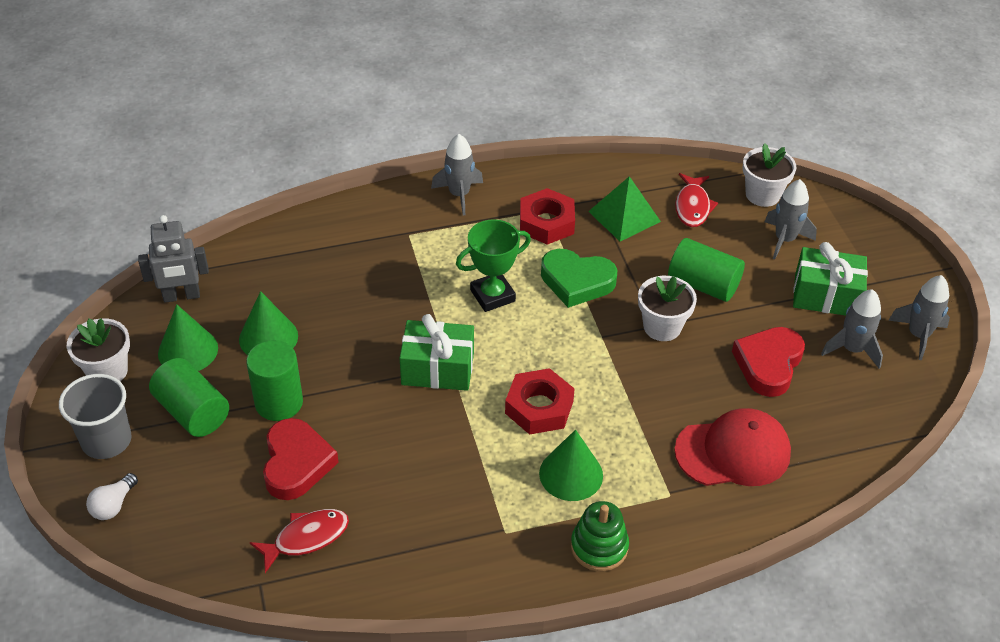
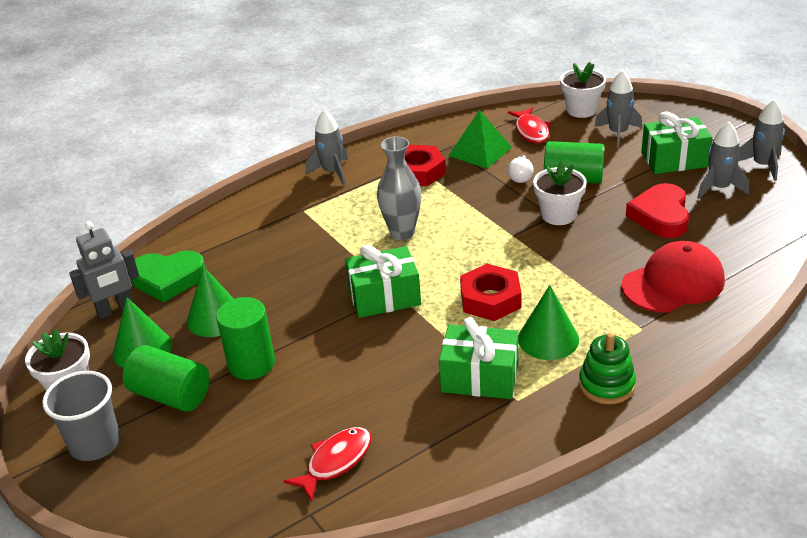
camera: 15 degrees left, 10 degrees down
white light bulb [86,473,138,520] -> white light bulb moved to [508,155,534,183]
red heart [263,418,339,500] -> none
green trophy [456,219,531,312] -> grey vase [377,136,421,240]
green heart [541,249,617,308] -> green heart moved to [131,251,205,303]
none -> green gift [439,317,519,399]

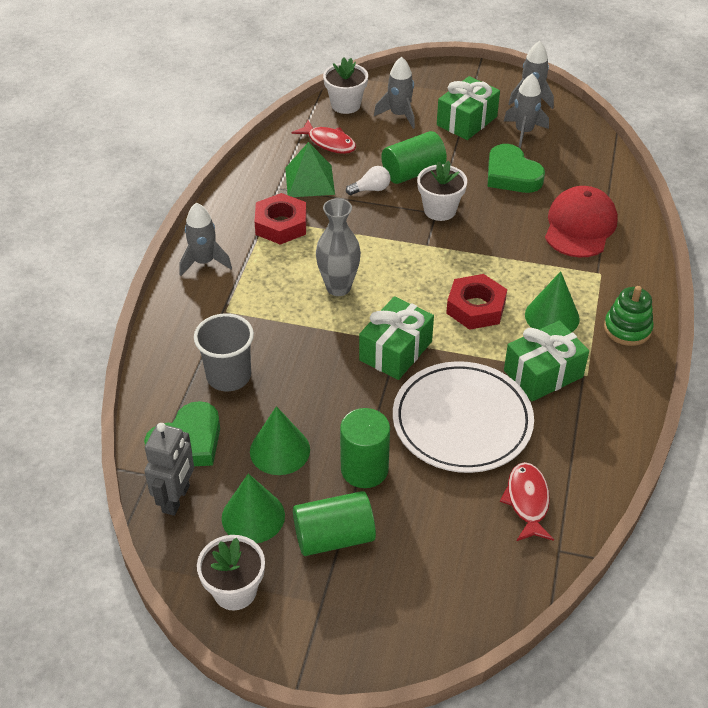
camera: 45 degrees left, 10 degrees up
grey cup [42,371,120,461] -> grey cup moved to [194,313,254,391]
white light bulb [508,155,534,183] -> white light bulb turned 75 degrees counterclockwise [346,166,390,195]
red heart [626,183,689,238] -> green heart [488,144,545,193]
none -> white plate [393,361,534,473]

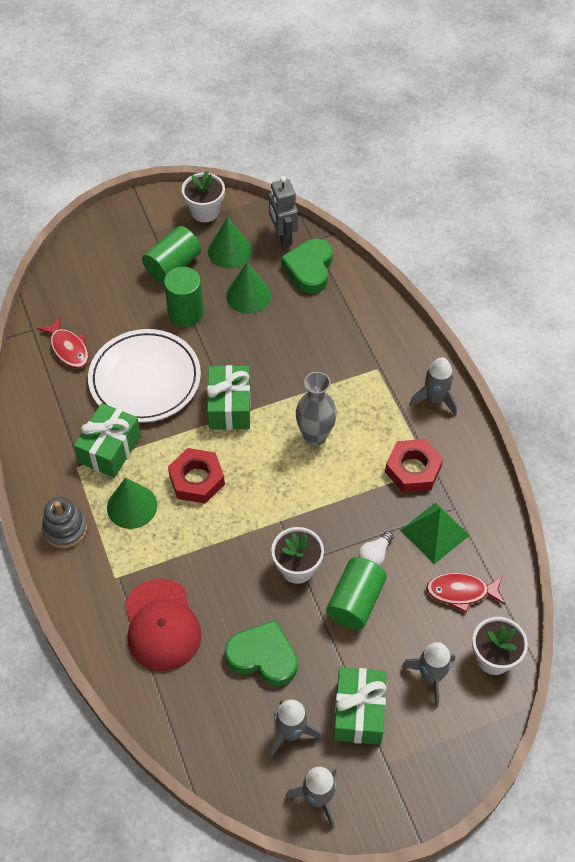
camera: 145 degrees right, 10 degrees up
grey cup [194,313,254,391] -> none
green stacking toy [604,286,654,346] -> grey stacking toy [42,497,87,549]

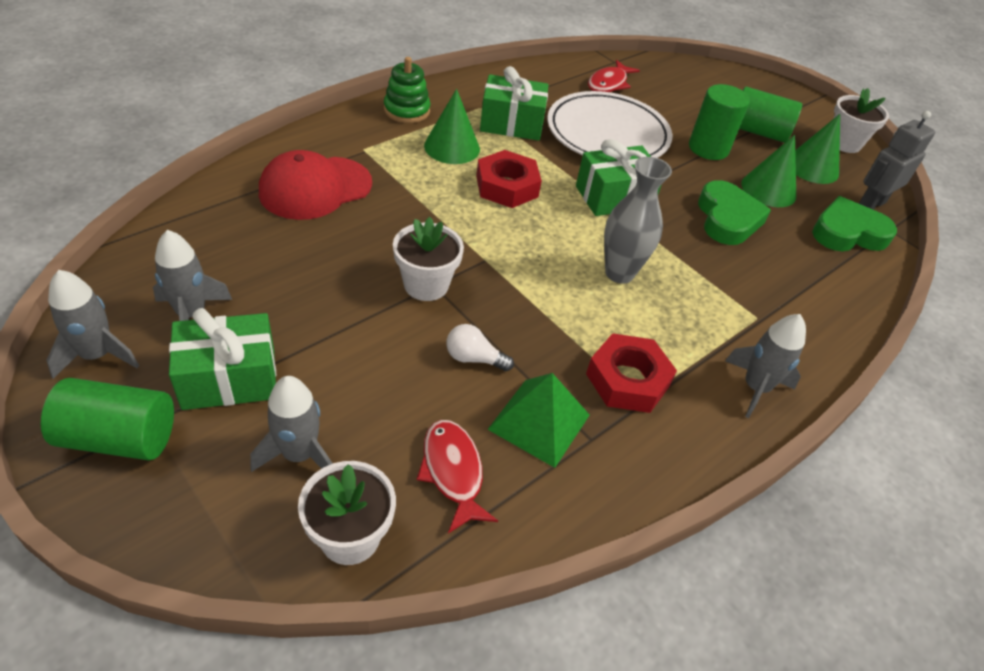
camera: 65 degrees right, 10 degrees down
grey stacking toy [42,497,87,549] -> green stacking toy [384,57,431,123]
green heart [225,620,298,686] -> green heart moved to [698,180,771,245]
green cylinder [326,557,387,630] -> green cylinder moved to [41,378,174,460]

